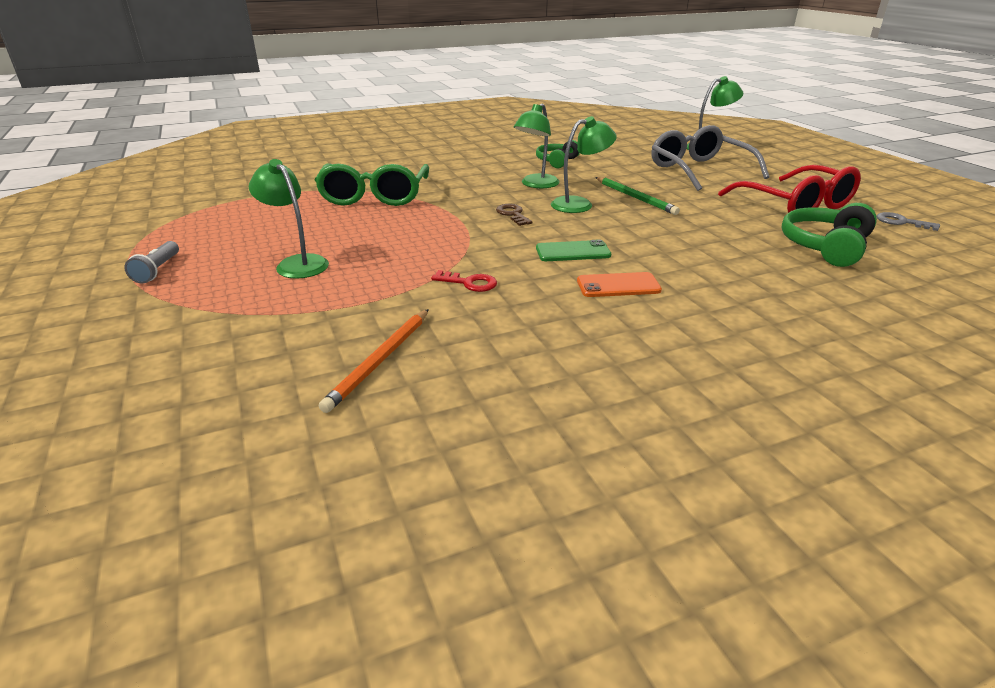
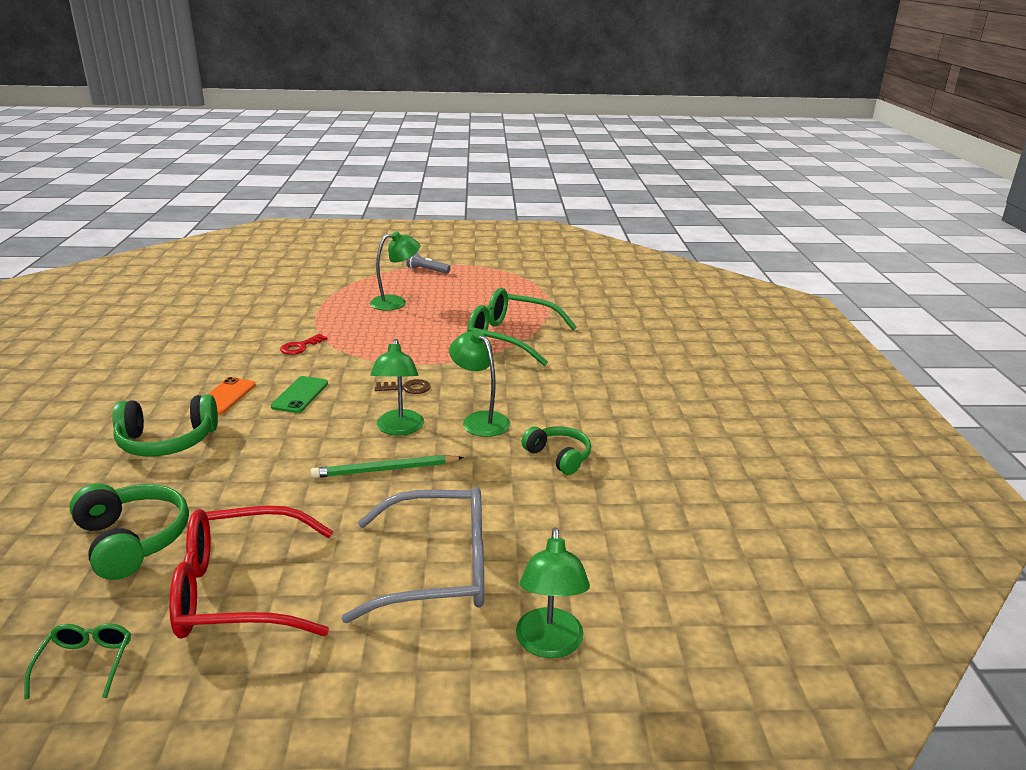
camera: 110 degrees right, 5 degrees down
orange pencil [319,309,429,413] -> none
grey key [876,212,940,231] -> green glasses [24,623,131,699]
none -> green headphones [112,394,218,457]

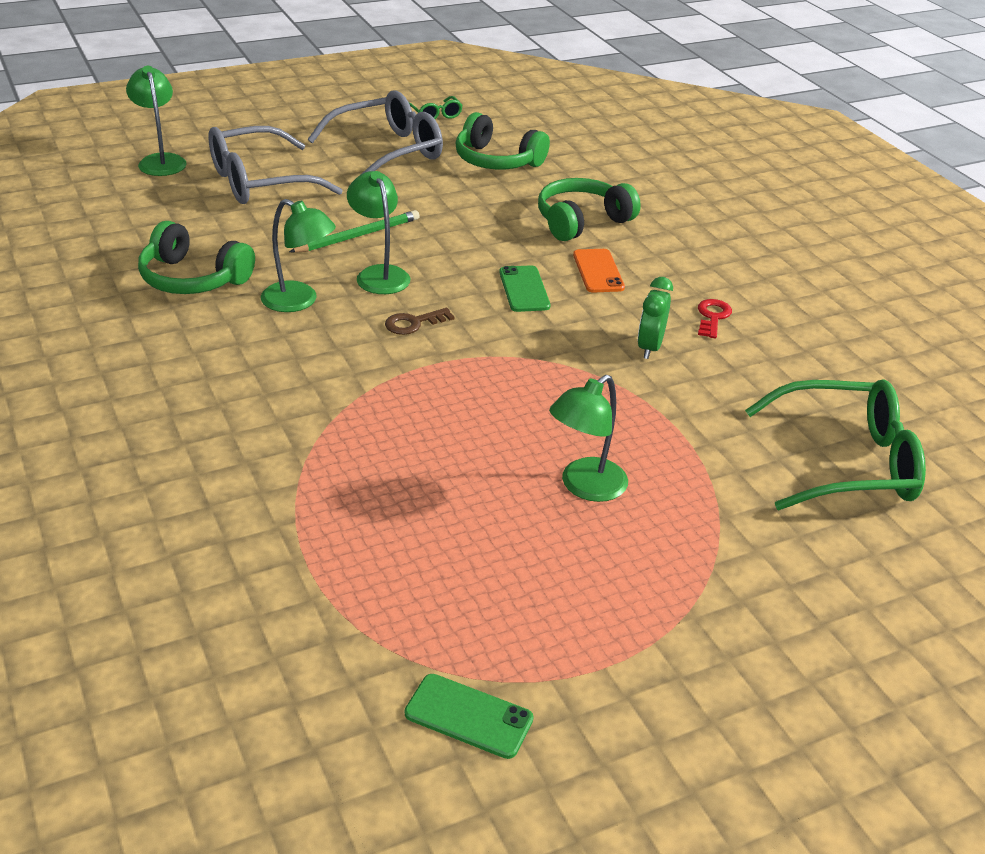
camera: 155 degrees right, 10 degrees up
red glasses [169,506,333,639] -> grey glasses [308,90,443,174]
red key [280,334,328,355] -> red key moved to [698,299,732,338]
grey flashlight [406,252,451,274] -> none
green glasses [467,288,577,366] -> green glasses moved to [745,379,926,510]
green headphones [522,426,591,475] -> green headphones [138,221,255,294], size x1.50
none -> green phone [405,674,534,759]
none -> green clock [638,277,673,359]

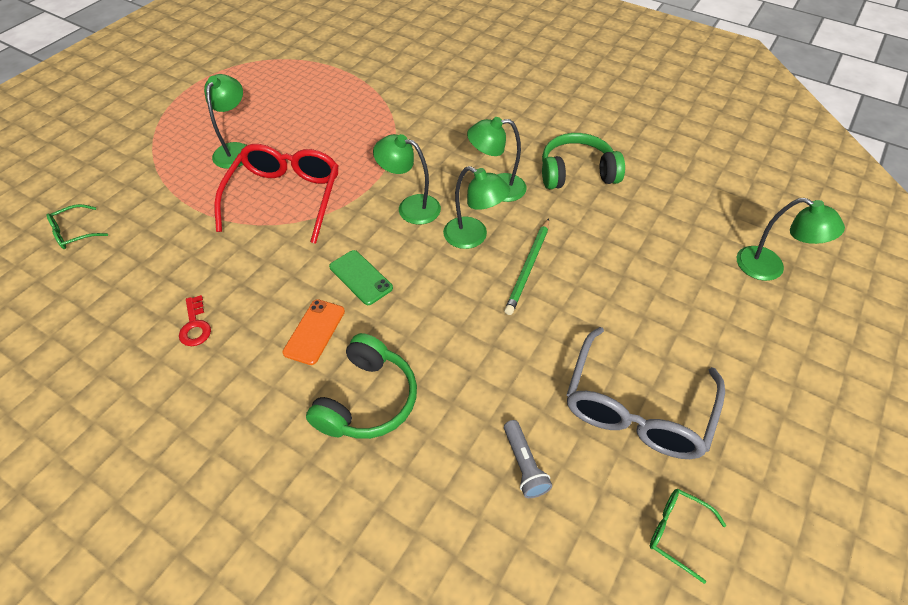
camera: 150 degrees right, 15 degrees up
grey glasses [208,126,343,204] -> none
brown key [385,308,455,335] -> green lamp [373,134,441,225]
green phone [405,674,534,759] -> none
green headphones [456,112,550,169] -> grey flashlight [504,420,552,498]
orange phone [573,249,625,292] -> orange phone turned 60 degrees clockwise [282,299,345,365]
green clock [638,277,673,359] -> none
green glasses [745,379,926,510] -> green glasses [47,204,108,249], size x0.45
none -> red glasses [214,144,339,244]

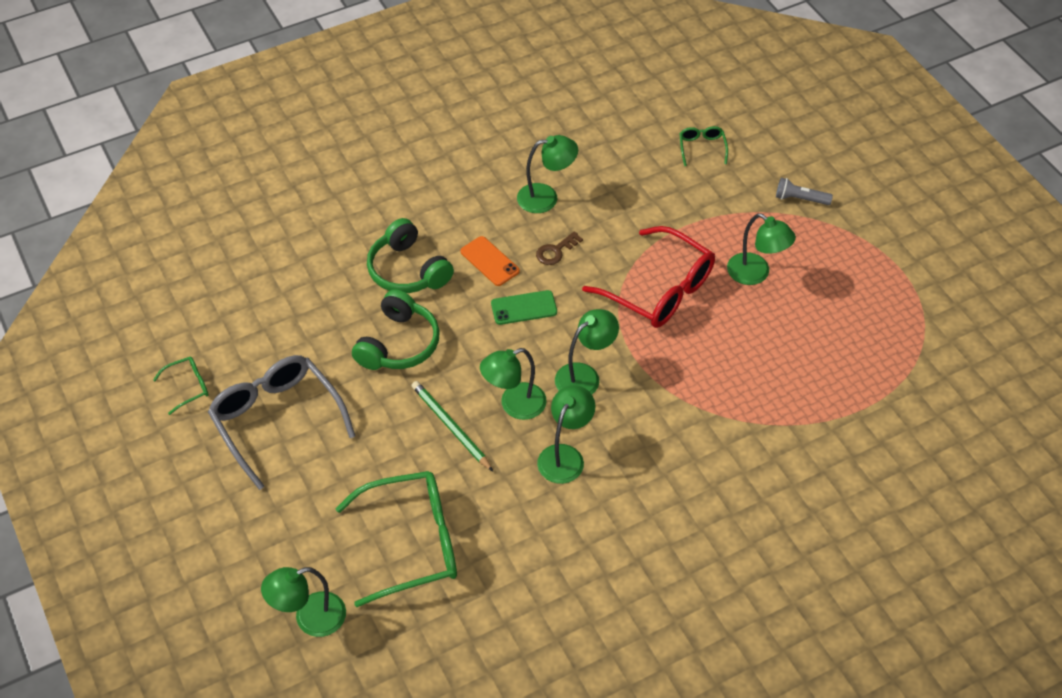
camera: 120 degrees right, 0 degrees up
red key [179,295,211,346] -> green lamp [517,135,578,213]
grey flashlight [504,420,552,498] -> grey flashlight moved to [776,178,833,205]
green headphones [542,133,625,189] -> green headphones moved to [352,289,440,370]
none -> green glasses [335,471,457,607]
none -> brown key [536,232,583,265]

